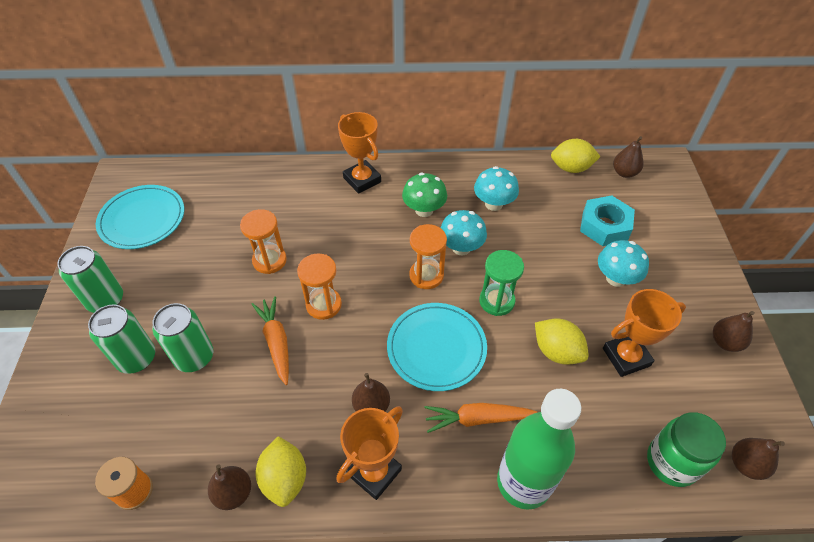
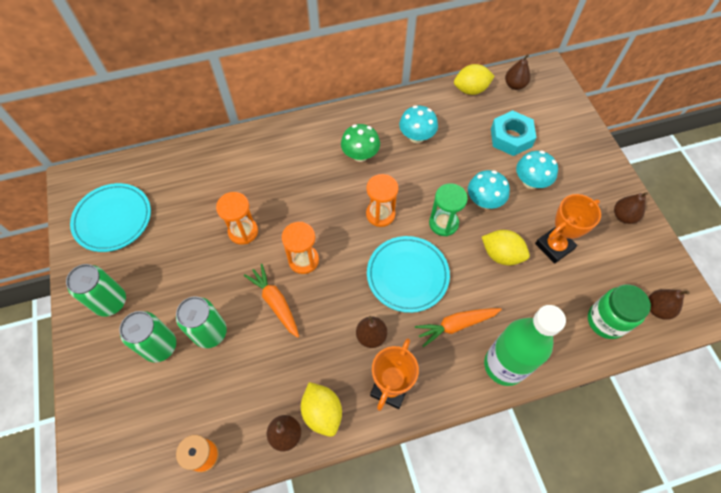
camera: 15 degrees left, 10 degrees up
orange trophy [338,112,381,194] -> none
turquoise mushroom [441,210,487,255] -> turquoise mushroom moved to [468,170,510,209]

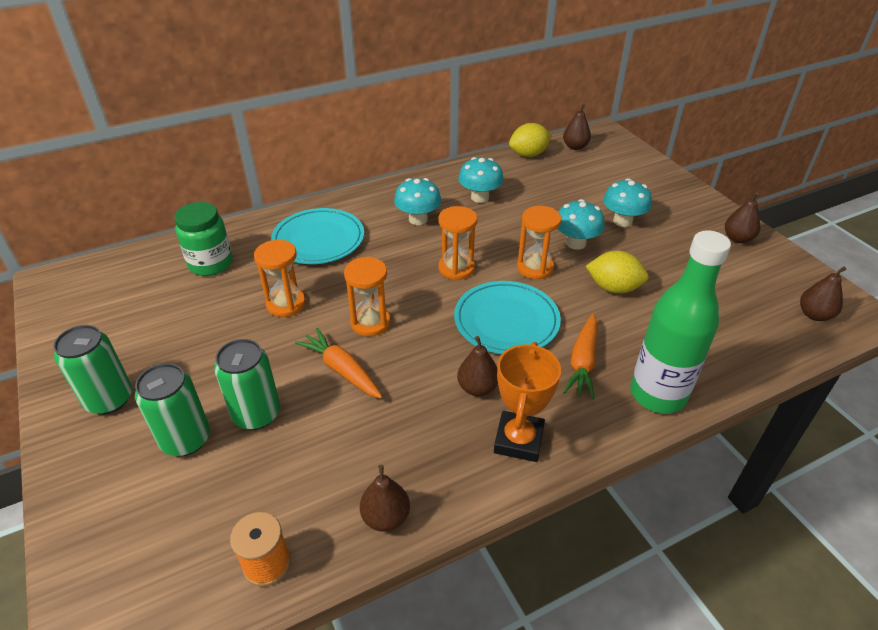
camera: 10 degrees left, 20 degrees down
turquoise plate [70,183,151,252] -> turquoise plate moved to [271,208,364,264]
yellow lemon [301,382,342,437] -> none
green mushroom [341,124,380,162] -> turquoise mushroom [394,178,442,225]
orange carrot [415,308,502,347] -> orange carrot turned 45 degrees counterclockwise [563,314,597,400]
green hourglass [429,183,468,236] -> orange hourglass [517,206,561,279]
turquoise nut [491,110,536,156] -> none
orange trophy [535,194,601,264] -> none
green jar [588,285,651,339] -> green jar moved to [174,202,233,276]

